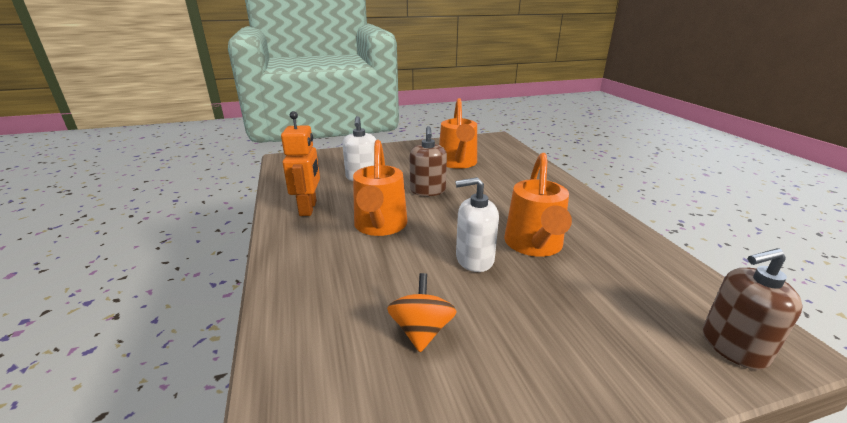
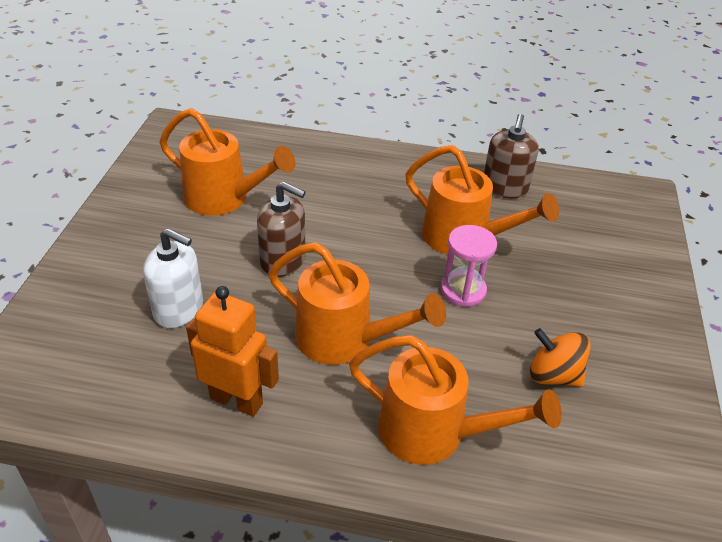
camera: 65 degrees left, 15 degrees up
white soap dispenser [455,177,499,272] -> pink hourglass [440,225,497,307]
brown soap dispenser [703,248,802,370] -> brown soap dispenser moved to [484,114,539,198]
none -> orange watering can [349,335,562,465]

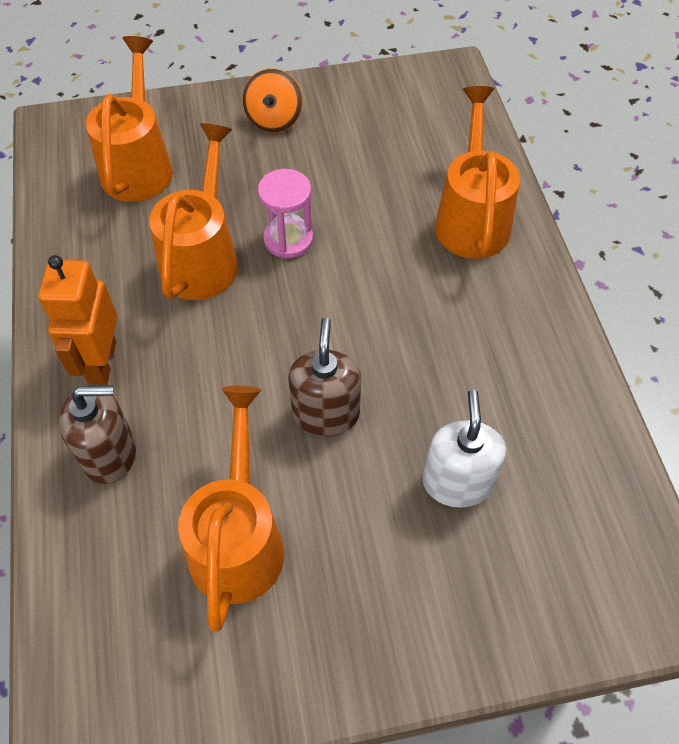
camera: 110 degrees left, 15 degrees up
orange robot [186,286,279,417] -> orange robot moved to [38,255,117,385]
orange watering can [268,243,446,365] -> orange watering can moved to [86,36,173,202]
brown soap dispenser [484,114,539,198] -> brown soap dispenser moved to [59,385,136,484]
orange spinning top [530,328,591,387] -> orange spinning top moved to [242,68,303,133]

